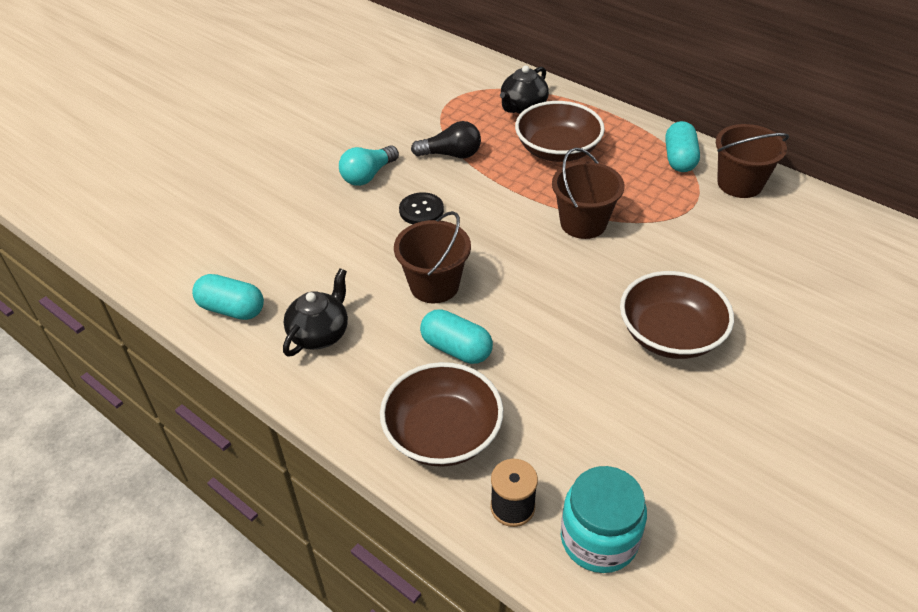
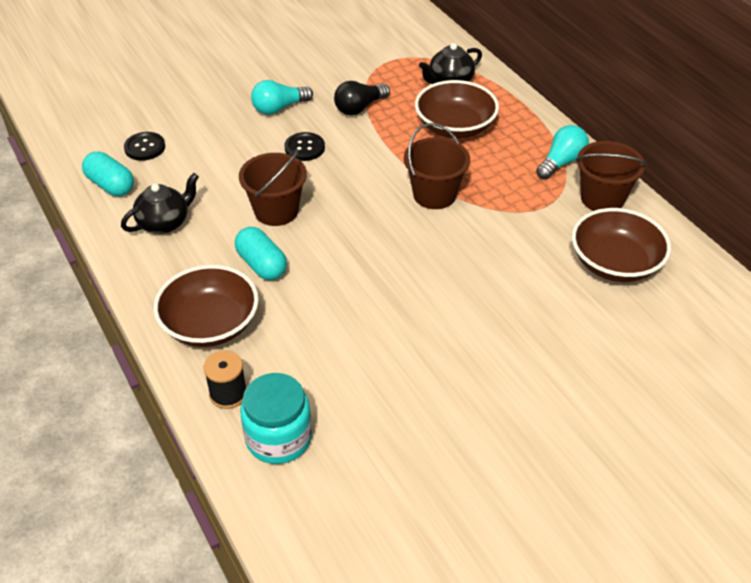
camera: 20 degrees right, 0 degrees up
black light bulb [411,121,481,159] -> black light bulb turned 120 degrees clockwise [334,81,390,115]
brown bowl [620,271,734,359] -> brown bowl moved to [572,208,671,282]
turquoise capsule [665,121,700,172] -> turquoise light bulb [536,125,589,180]
none -> black button [124,132,165,161]

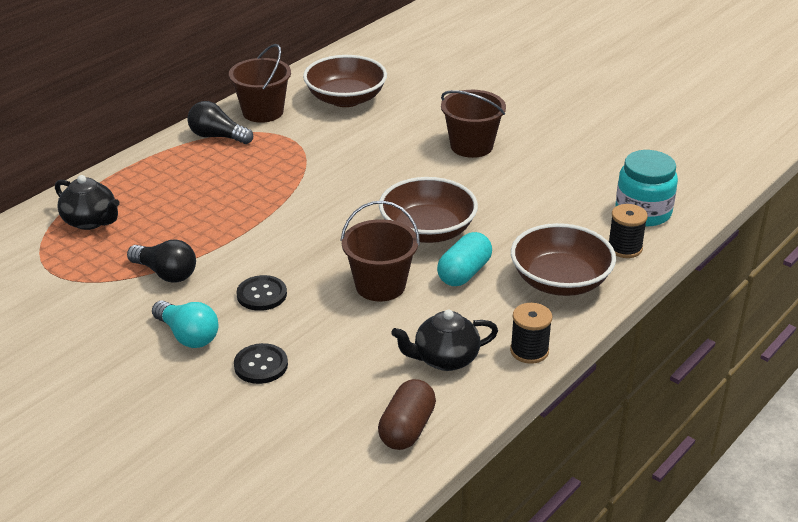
camera: 110 degrees left, 10 degrees down
turquoise capsule [82,151,134,196] -> brown capsule [378,379,436,450]
black teapot [121,173,199,234] -> black teapot turned 45 degrees counterclockwise [391,310,498,371]
black button [124,132,165,161] -> black button moved to [234,343,288,384]
brown bucket [404,123,470,209] -> brown bucket moved to [441,90,506,158]
brown bowl [415,80,499,138] -> brown bowl moved to [379,177,478,243]
turquoise light bulb [536,125,589,180] -> black light bulb [187,101,253,144]
none -> black spool [510,303,552,364]

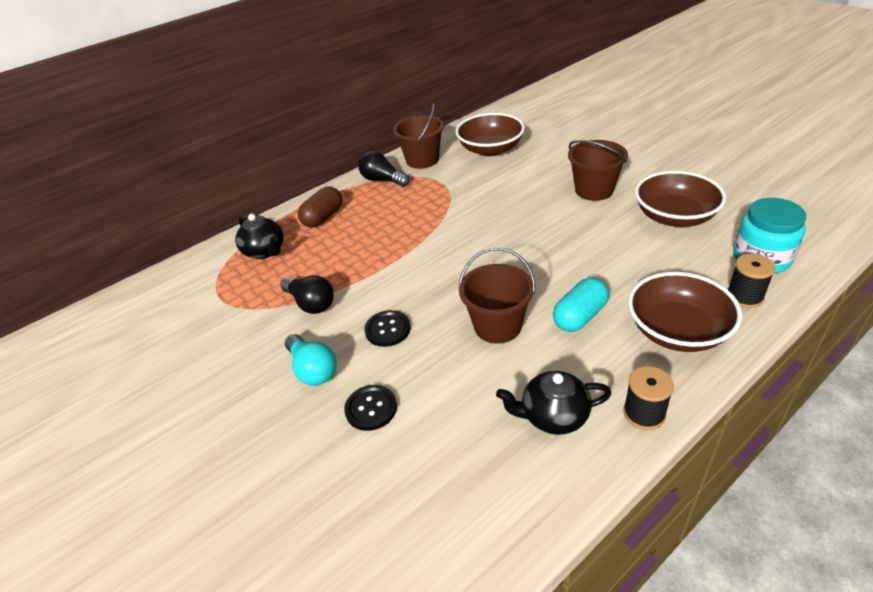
camera: 15 degrees right, 5 degrees up
brown capsule [378,379,436,450] -> brown capsule moved to [298,186,342,228]
brown bowl [379,177,478,243] -> brown bowl moved to [635,171,726,227]

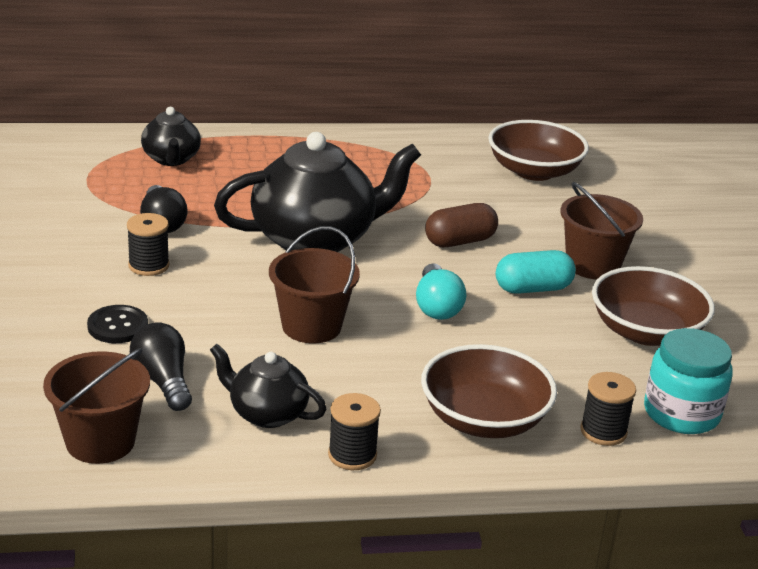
camera: 25 degrees right, 10 degrees down
turquoise light bulb [285,334,337,386] -> turquoise light bulb moved to [416,263,466,320]
brown capsule [298,186,342,228] -> brown capsule moved to [425,203,498,247]
black light bulb [358,151,410,187] -> black light bulb moved to [130,322,192,411]
black button [364,310,411,347] -> none
brown bucket [393,103,444,169] -> brown bucket moved to [43,348,150,464]
turquoise capsule [553,278,609,332] -> turquoise capsule moved to [496,250,576,294]
none -> black spool [127,213,169,276]
none -> black teapot [214,132,421,252]

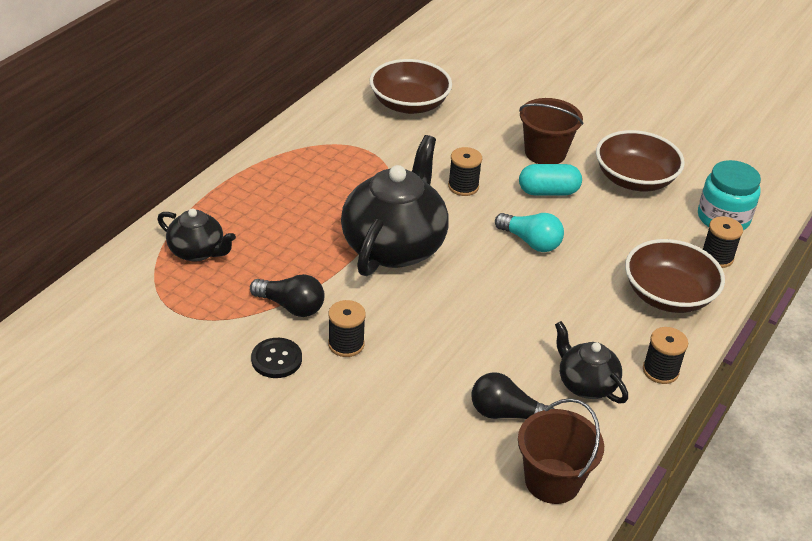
camera: 50 degrees left, 10 degrees up
black button [87,305,148,343] -> black button moved to [251,338,302,378]
black teapot [210,344,326,428] -> black teapot turned 75 degrees clockwise [555,321,628,403]
brown bucket [269,226,360,343] -> none
brown capsule [425,203,498,247] -> black spool [448,147,482,196]
turquoise capsule [496,250,576,294] -> turquoise capsule turned 60 degrees clockwise [519,164,582,195]

